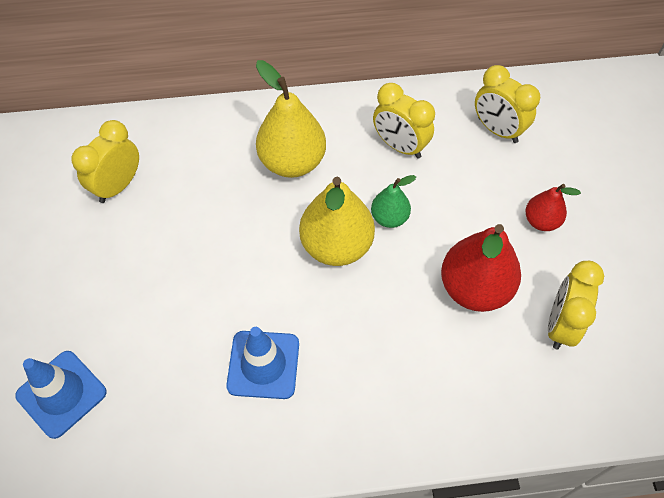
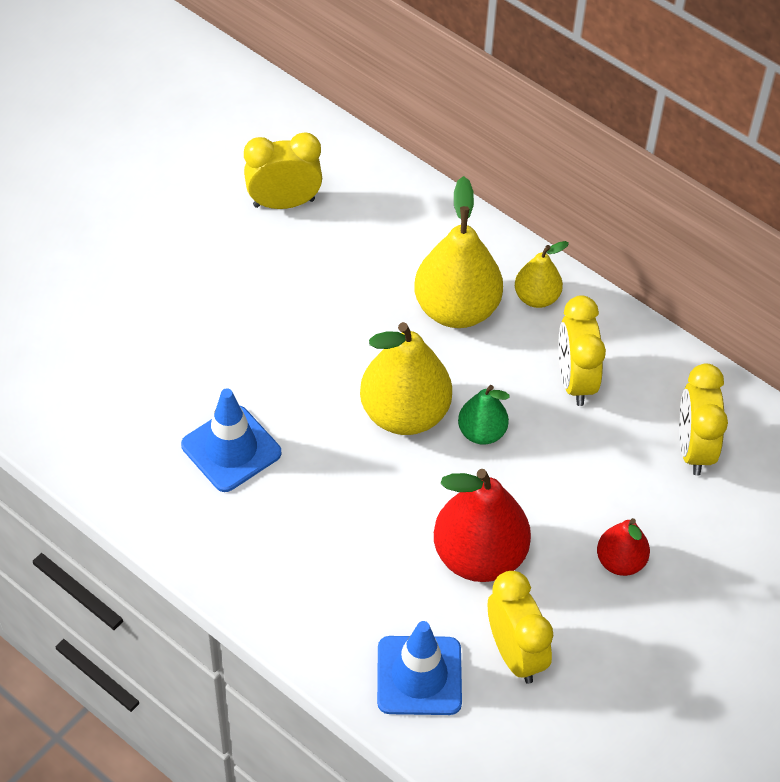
camera: 45 degrees right, 5 degrees down
blue traffic cone [16,351,107,439] -> blue traffic cone moved to [377,621,462,715]
yellow clock [548,261,604,350] -> yellow clock turned 90 degrees clockwise [488,571,553,684]
none -> yellow pear [515,241,569,308]

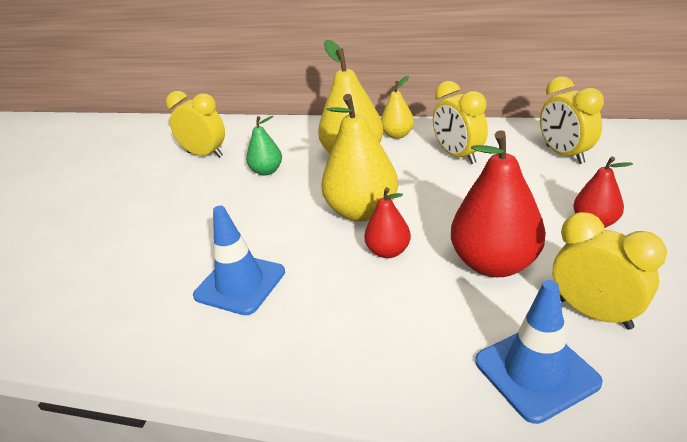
camera: 20 degrees left, 20 degrees down
yellow clock [244,132,322,209] -> yellow clock turned 60 degrees clockwise [166,91,225,158]
green pear [458,385,510,445] -> green pear moved to [246,116,282,175]
none -> red pear [364,187,411,258]

